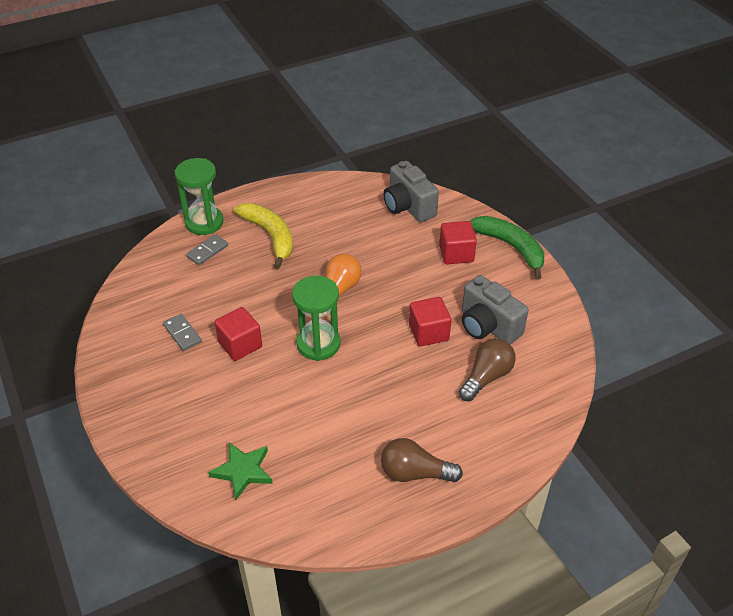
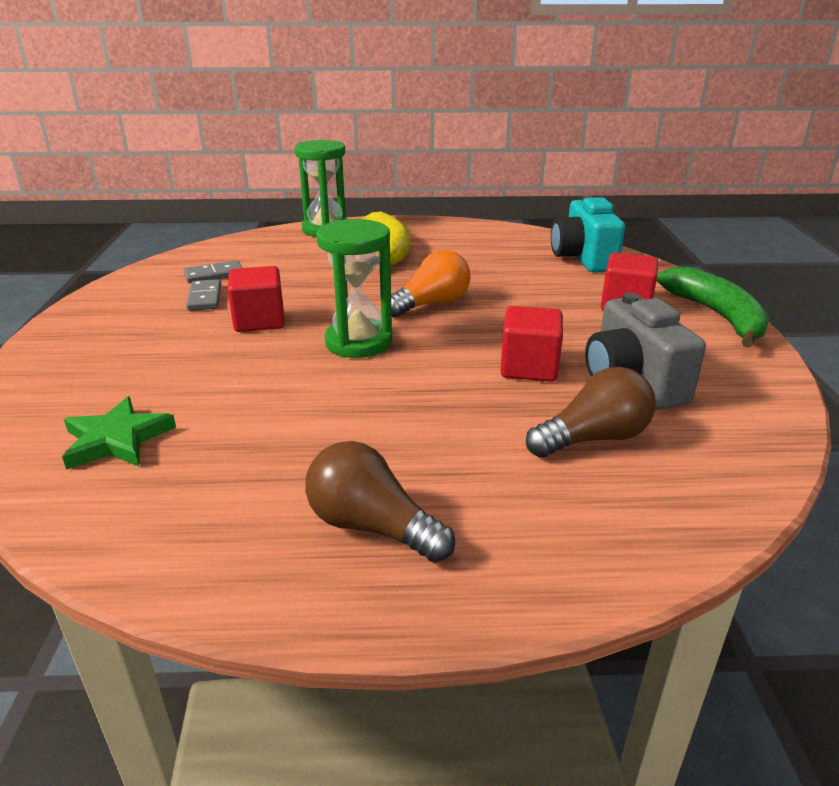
camera: 25 degrees right, 15 degrees down
grey domino [186,234,228,265] -> grey domino moved to [184,260,242,283]
grey camera [383,161,439,223] -> turquoise camera [551,196,625,272]

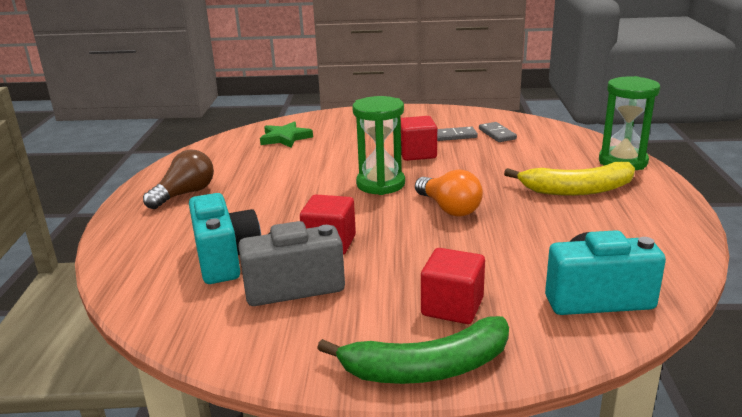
camera: 95 degrees right, 5 degrees down
brown light bulb [526,367,656,458] -> turquoise camera [189,193,261,284]

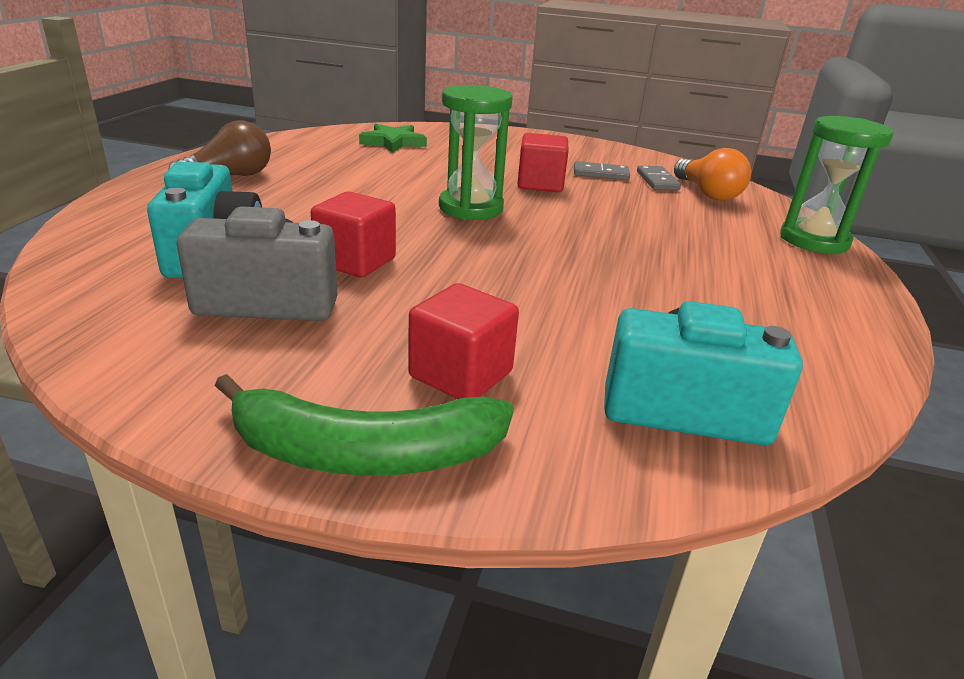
camera: 10 degrees right, 5 degrees up
orange light bulb [415,169,483,217] -> orange light bulb moved to [674,148,751,201]
yellow banana [504,162,635,196] -> none

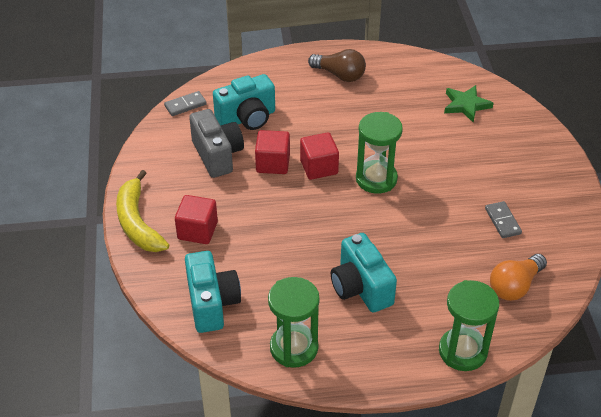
camera: 70 degrees right, 15 degrees up
green banana [215,374,514,476] -> yellow banana [116,170,169,252]
red cube [518,133,569,192] -> red cube moved to [300,132,339,180]
grey domino [637,166,681,190] -> grey domino moved to [164,91,207,116]
none -> green hourglass [268,277,320,368]
none -> turquoise camera [331,233,397,313]

